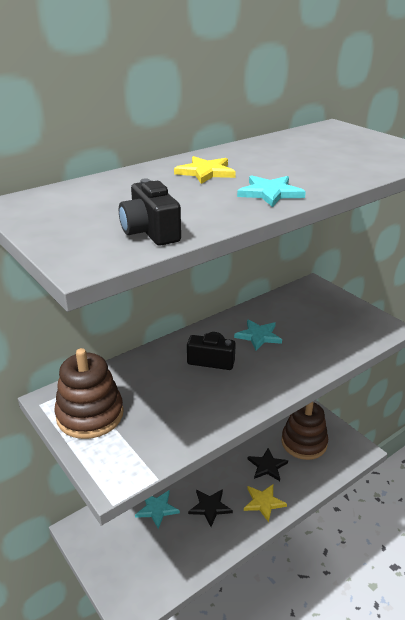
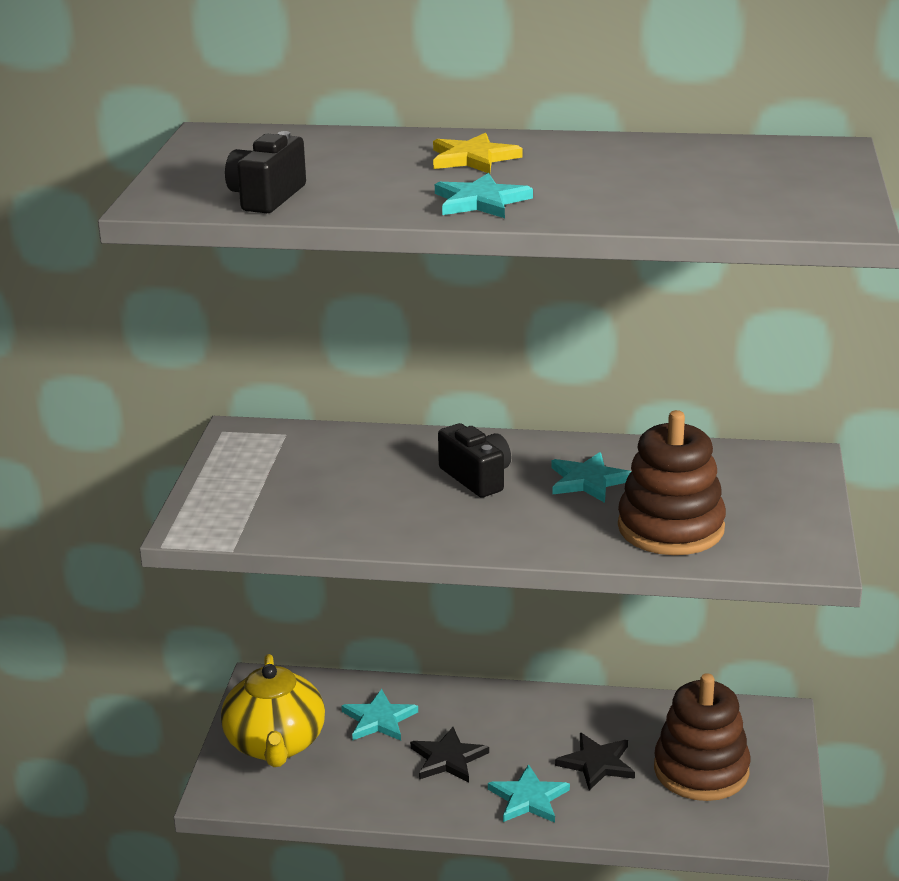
camera: 45 degrees right, 5 degrees down
brown stacking toy [54,348,124,439] -> brown stacking toy moved to [618,410,726,555]
yellow star [244,484,287,522] -> turquoise star [488,764,570,823]
none -> yellow teapot [221,654,325,767]

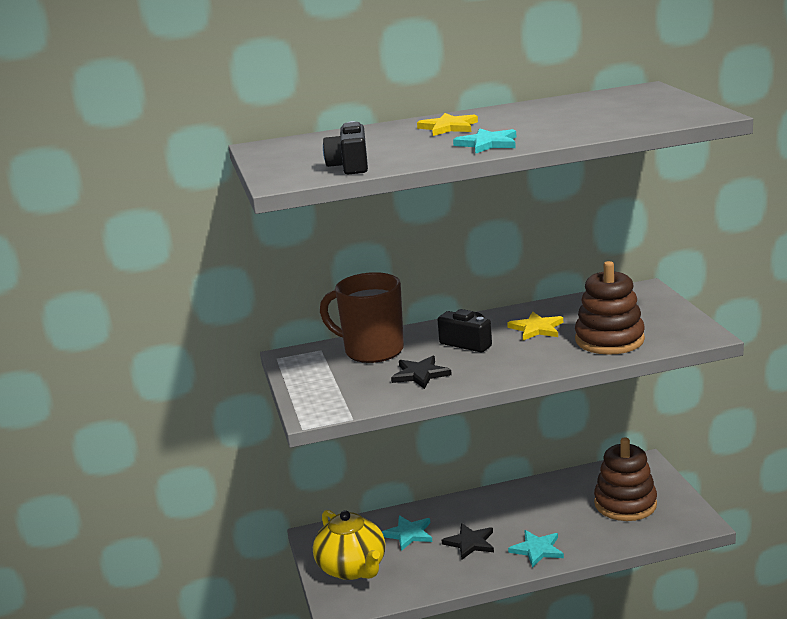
camera: 20 degrees left, 5 degrees down
turquoise star [551,452,631,503] -> yellow star [507,312,563,340]
black star [555,733,635,790] -> black star moved to [391,356,452,389]
none -> brown mug [320,272,404,363]

